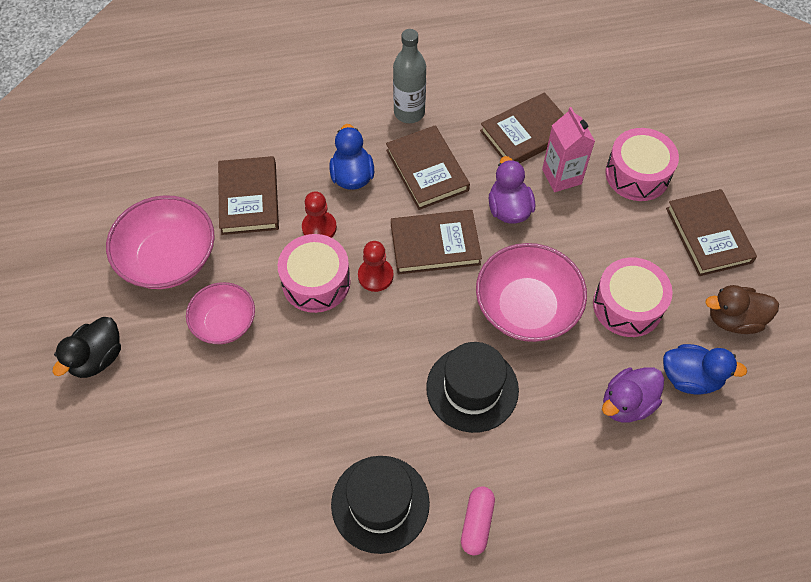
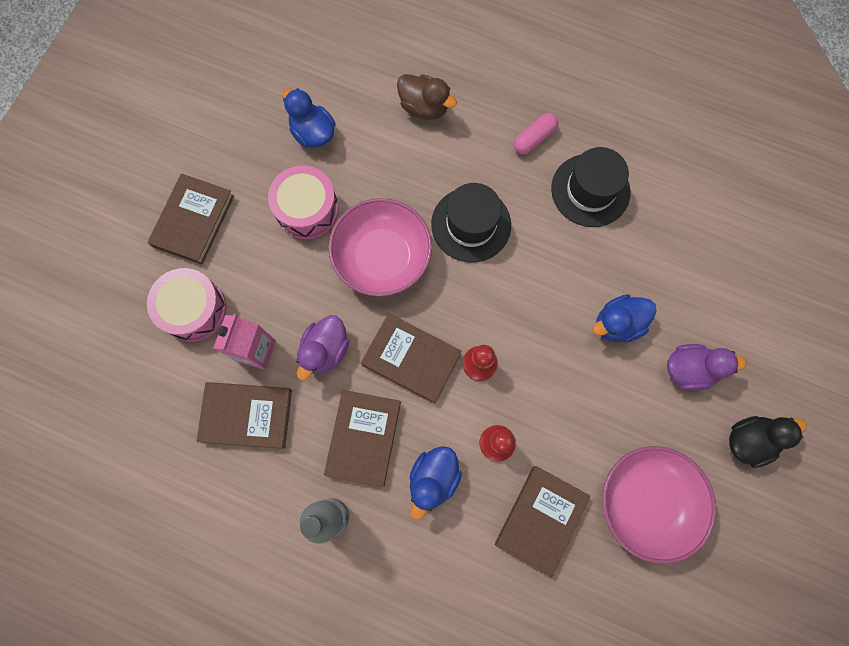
camera: 145 degrees left, 15 degrees up
pink bowl [186,282,255,344] -> none
pink drum [278,234,351,313] -> none
purple duck [602,367,664,422] -> purple duck moved to [667,344,747,391]
brown duck [705,285,779,334] -> brown duck moved to [397,74,457,120]
none -> blue duck [593,294,656,342]

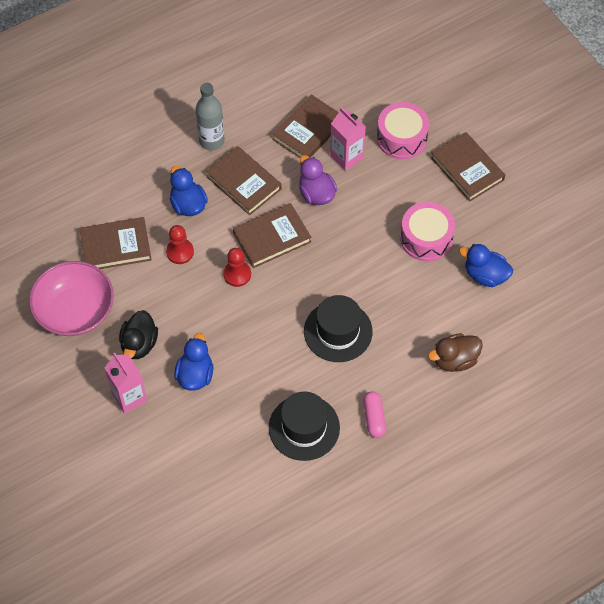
camera: 125 degrees right, 15 degrees down
blue duck [282,88,336,148] -> blue duck turned 150 degrees counterclockwise [459,244,513,287]
pink bowl [328,198,432,297] -> none
brown book [495,466,591,578] -> brown book turned 75 degrees counterclockwise [79,217,151,269]
purple duck [667,344,747,391] -> pink carton [104,353,147,414]
black duck [729,416,807,468] -> black duck moved to [119,310,158,359]

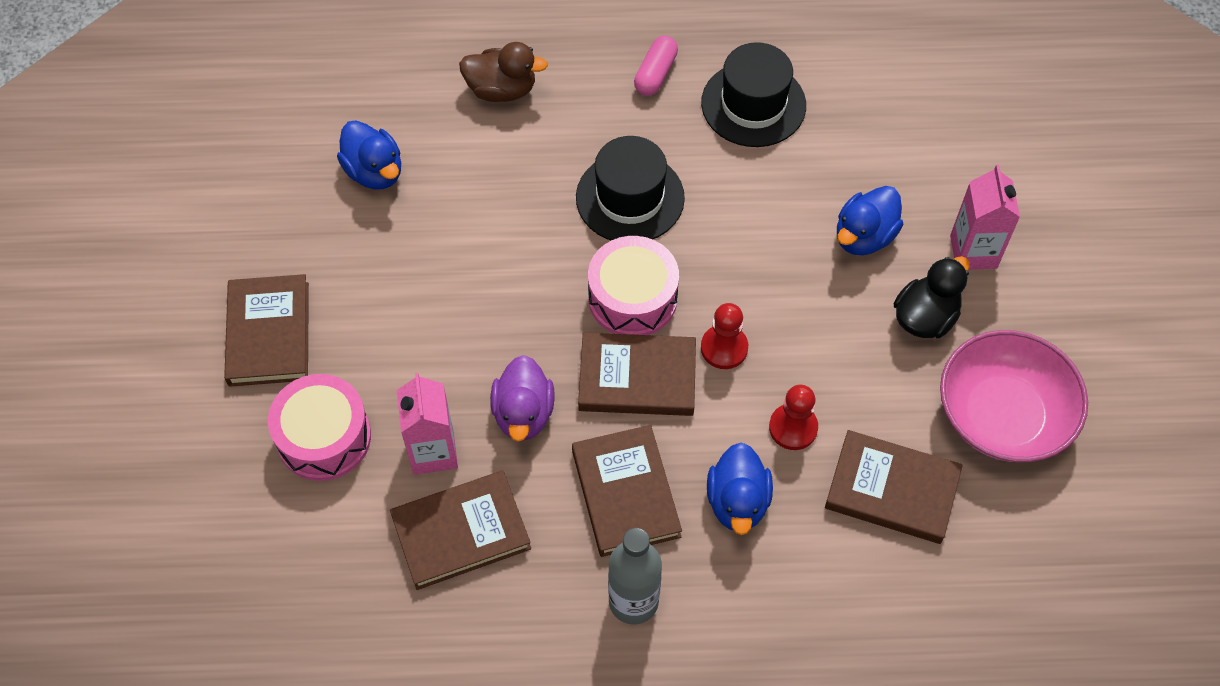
camera: 150 degrees left, 0 degrees up
pink drum [400,202,455,262] -> pink drum moved to [588,236,679,335]

